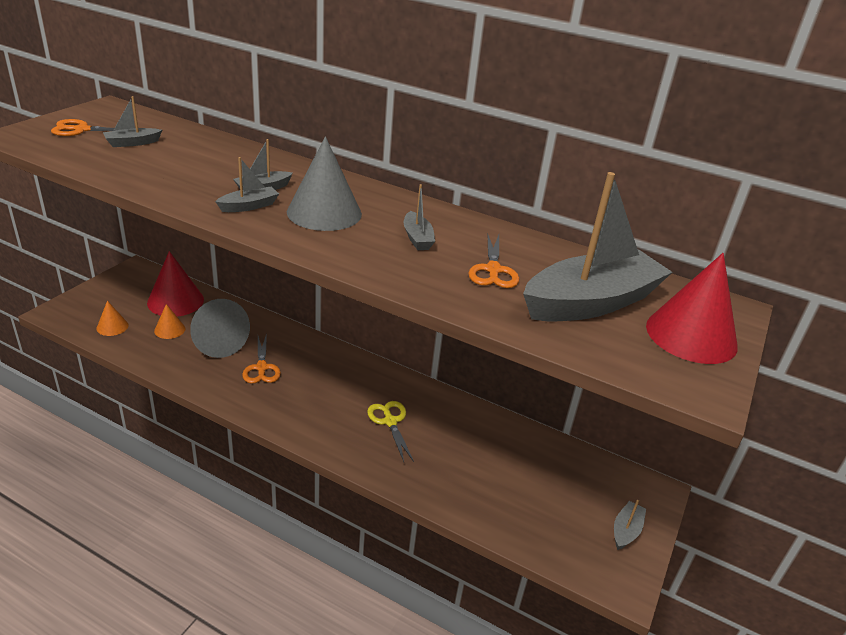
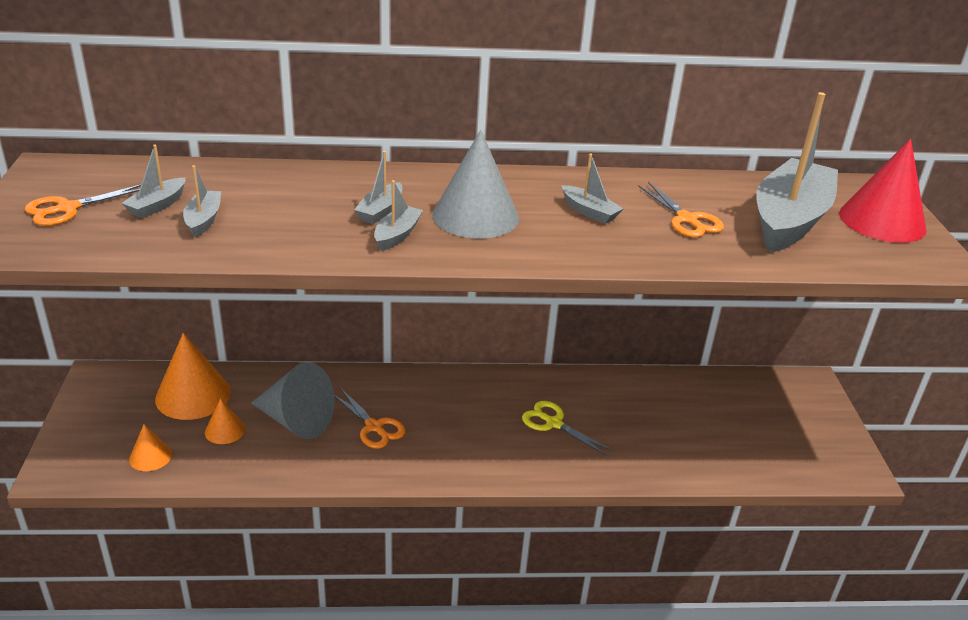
camera: 30 degrees left, 0 degrees up
red cone [147,251,204,317] -> orange cone [155,333,231,420]
grey boat [614,500,646,550] -> grey boat moved to [183,165,221,238]

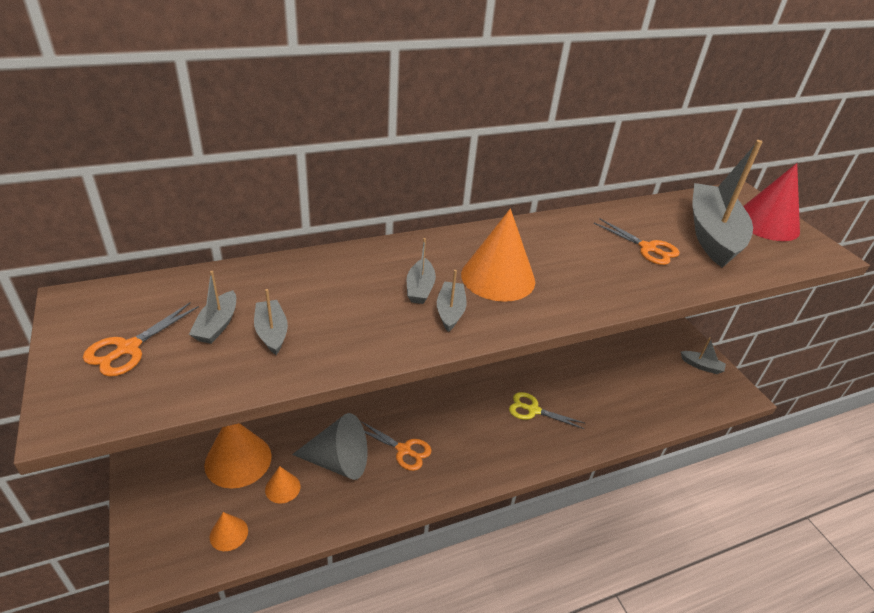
camera: 20 degrees left, 5 degrees up
grey cone [432,130,519,238] -> orange cone [461,209,535,302]
grey boat [562,154,624,224] -> grey boat moved to [681,337,726,374]

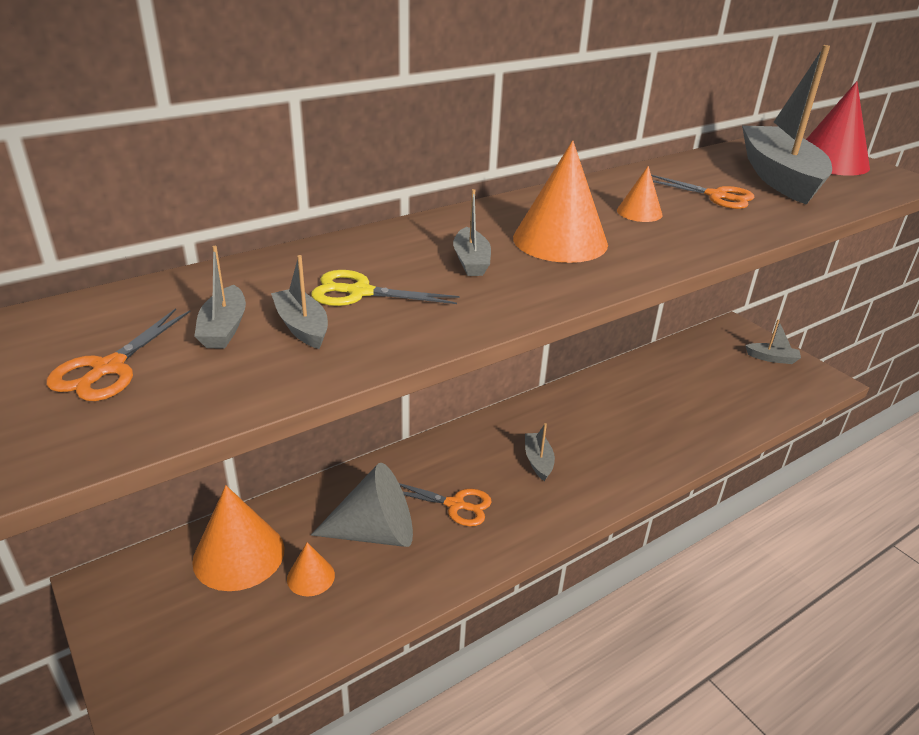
camera: 10 degrees left, 5 degrees down
orange cone [210,512,248,551] -> orange cone moved to [617,166,663,222]
grey boat [437,270,467,332] -> grey boat moved to [525,423,555,481]
yellow scissors [509,392,585,429] -> yellow scissors moved to [311,270,459,306]

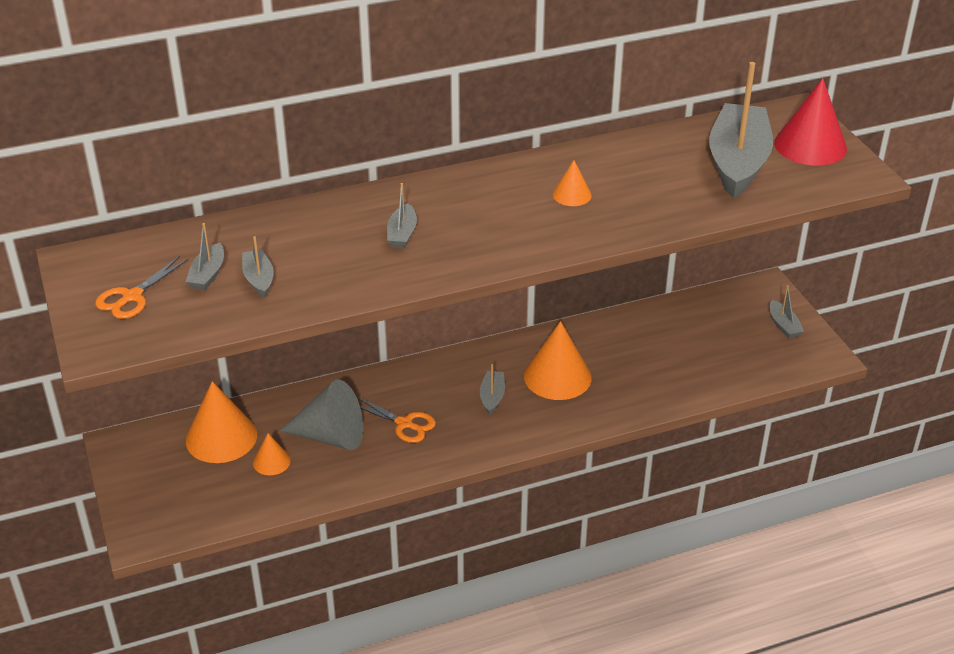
camera: 15 degrees right, 5 degrees up
yellow scissors [311,270,459,306] -> none
orange cone [513,140,608,263] -> orange cone moved to [524,321,592,400]
orange scissors [651,175,755,209] -> none
grey boat [745,320,801,364] -> grey boat turned 45 degrees clockwise [770,285,804,339]

